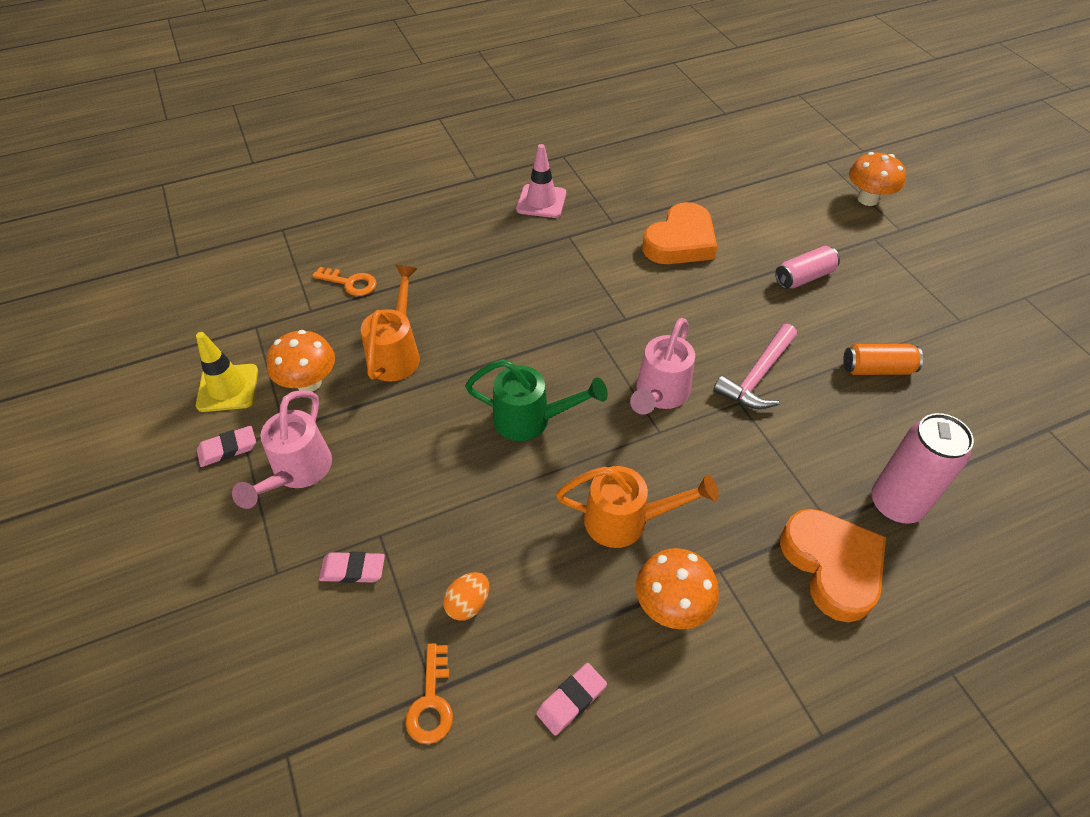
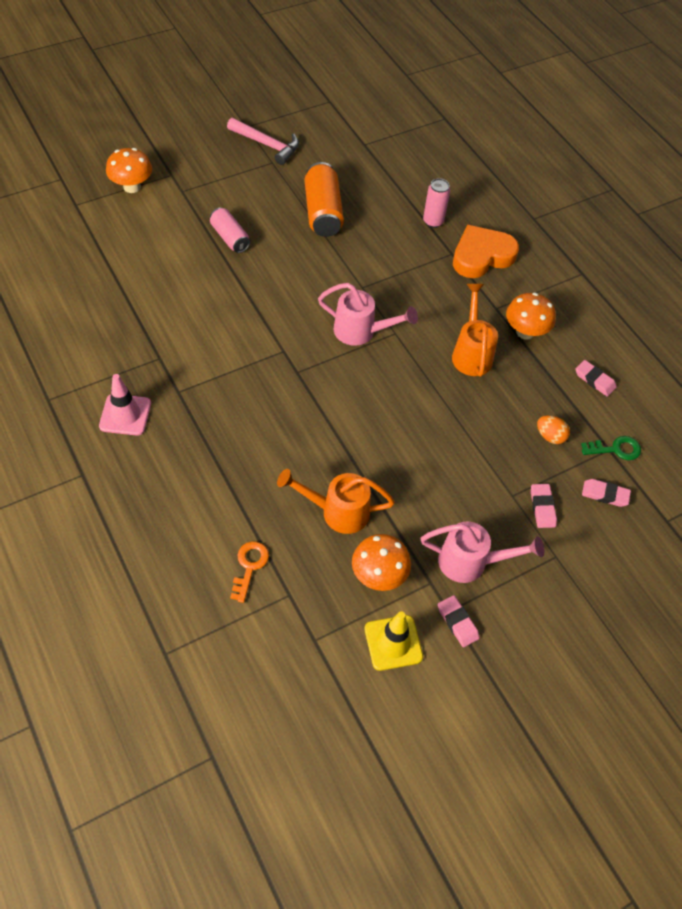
camera: 100 degrees left, 5 degrees up
orange key [405,643,453,744] -> green key [581,436,641,460]
green watering can [465,359,608,441] -> none
orange heart [642,202,717,264] -> none
pink hammer [713,324,797,409] -> pink hammer moved to [227,118,299,165]
orange can [843,344,923,375] -> orange can [305,162,344,237], size x1.58
pink can [871,413,974,524] -> pink can [423,178,450,228], size x0.63
none -> pink eraser [582,479,631,507]

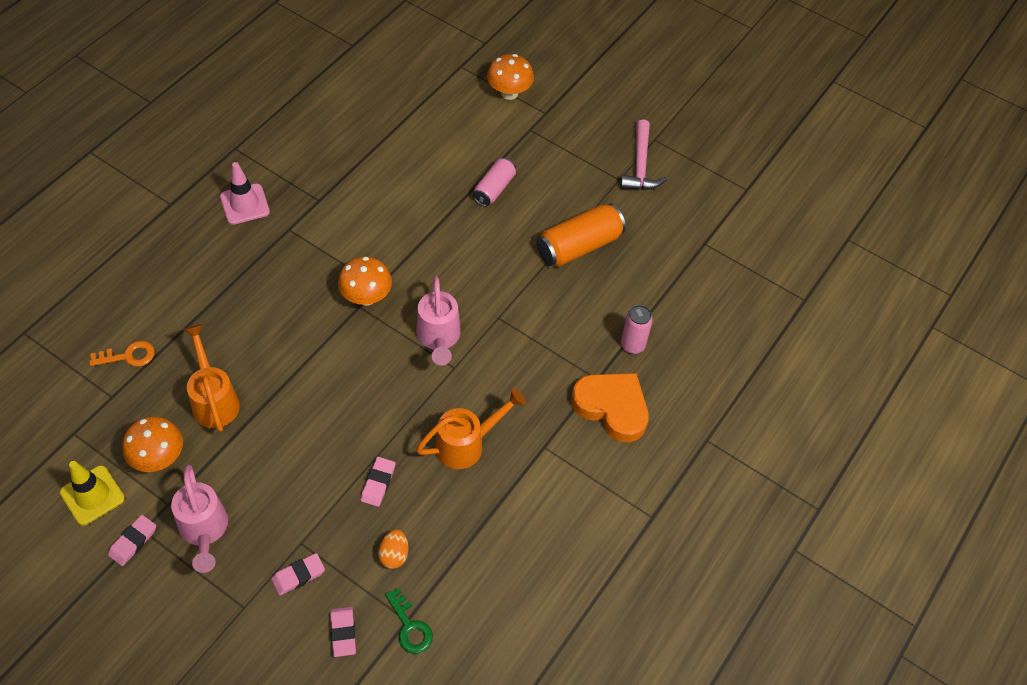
camera: 65 degrees right, 0 degrees up
orange mushroom [506,292,556,339] -> orange mushroom moved to [338,257,392,306]
pink eraser [575,360,617,397] -> pink eraser moved to [361,457,395,507]

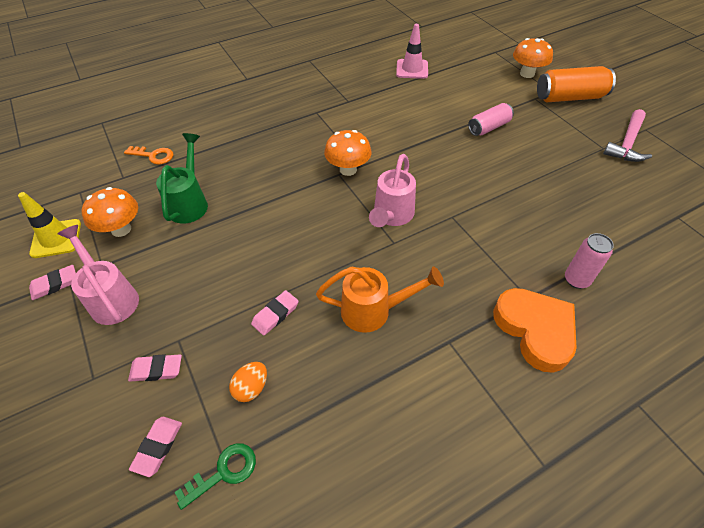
camera: 30 degrees right, 5 degrees down
pink watering can [171,465,228,573] -> pink watering can turned 135 degrees clockwise [58,225,139,325]
orange watering can [183,324,240,432] -> green watering can [156,133,208,224]
pink traffic cone [220,162,270,225] -> pink traffic cone moved to [396,24,428,79]
green key [385,588,433,654] -> green key turned 120 degrees counterclockwise [175,443,256,510]
orange can [537,203,626,267] -> orange can moved to [537,66,616,102]

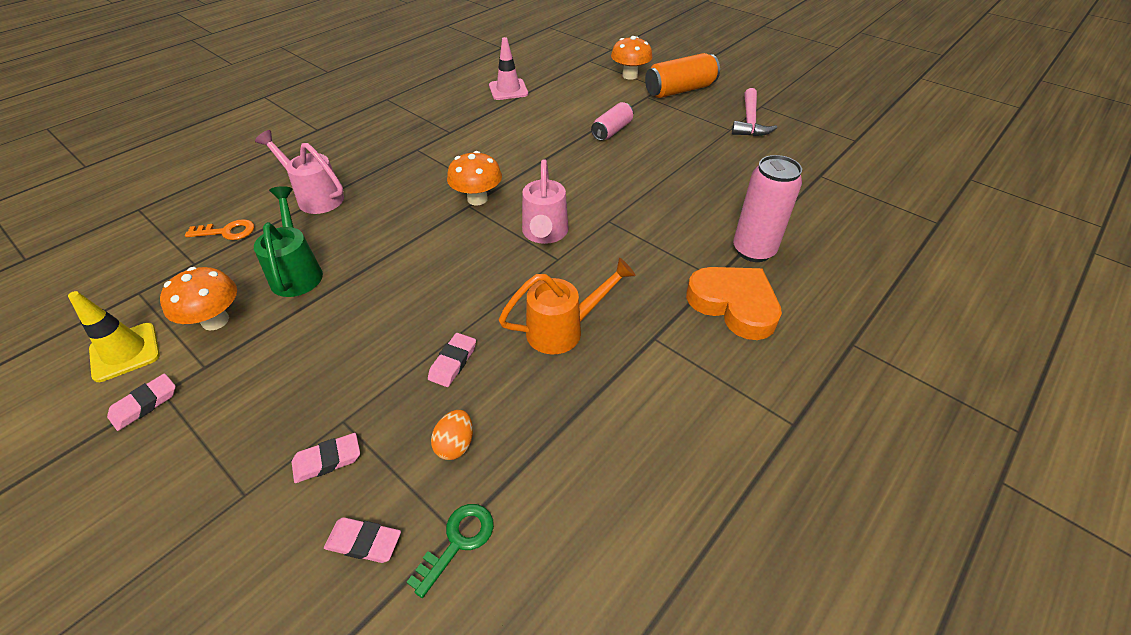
camera: 20 degrees left, 5 degrees down
pink watering can [58,225,139,325] -> pink watering can moved to [255,130,344,214]
pink eraser [129,417,182,477] -> pink eraser turned 75 degrees counterclockwise [324,517,401,563]
pink can [565,233,614,289] -> pink can [733,155,802,262], size x1.58

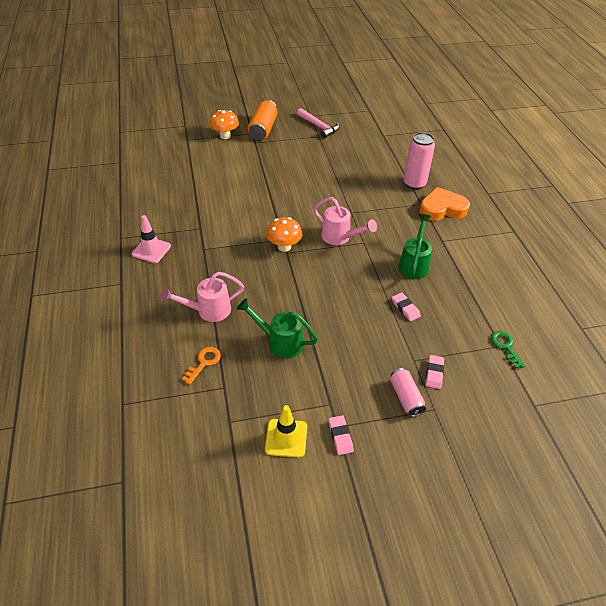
camera: 55 degrees left, 0 degrees up
orange mushroom [160,267,237,331] -> none
pink eraser [324,517,401,563] -> none
orange egg [431,410,473,460] -> none
pink traffic cone [489,37,528,100] -> pink traffic cone moved to [132,215,171,263]
orange watering can [499,258,636,354] -> green watering can [399,214,432,279]
pink can [591,102,633,141] -> pink can moved to [390,368,426,417]

